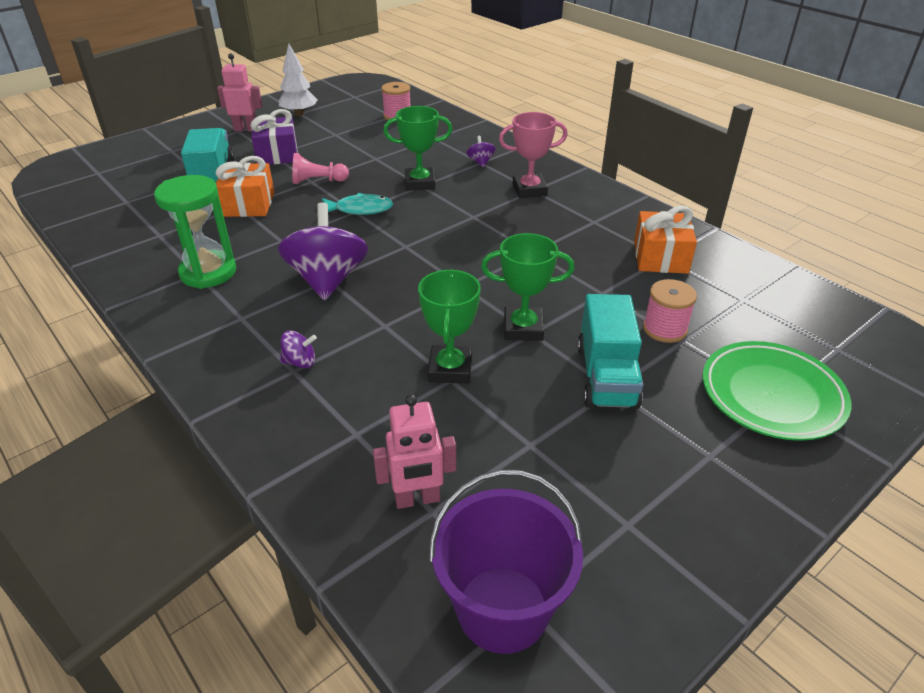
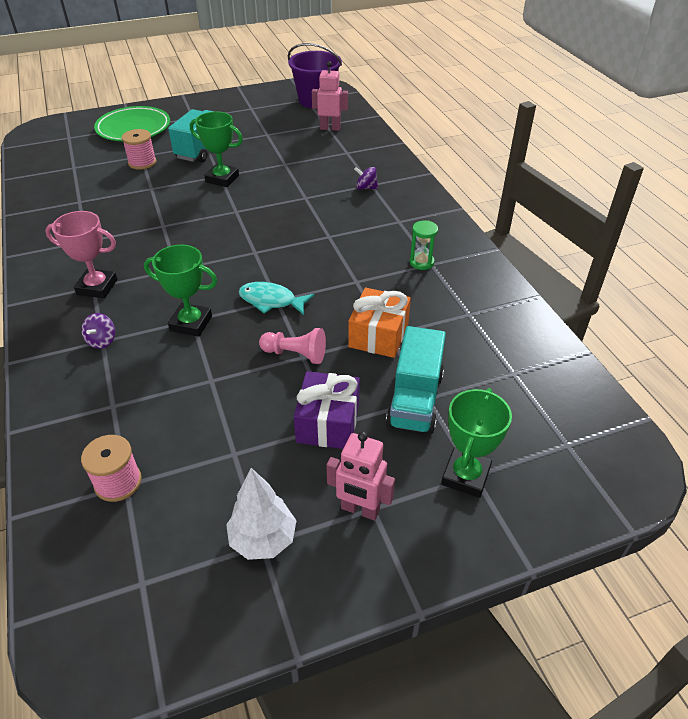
camera: 160 degrees left, 5 degrees up
green hourglass [154,175,236,289] -> green hourglass [410,221,438,270], size x0.53
purple spinning top [278,202,368,300] -> none
green trophy [418,269,481,384] -> green trophy moved to [441,388,512,498]
orange gift [634,206,697,274] -> none

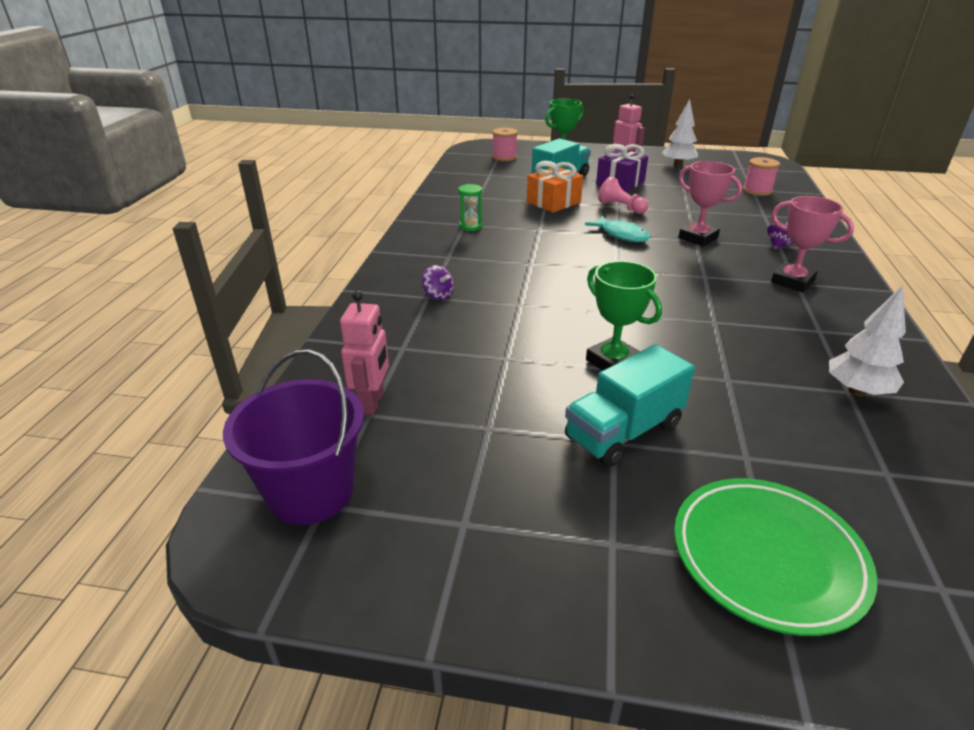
camera: 150 degrees left, 10 degrees down
pink spool [122,129,156,170] -> pink spool moved to [492,128,518,161]
green trophy [144,245,217,337] -> pink trophy [678,161,742,247]
pink robot [312,61,348,131] -> pink robot turned 120 degrees counterclockwise [340,291,389,415]
none -> white tree [829,285,906,397]

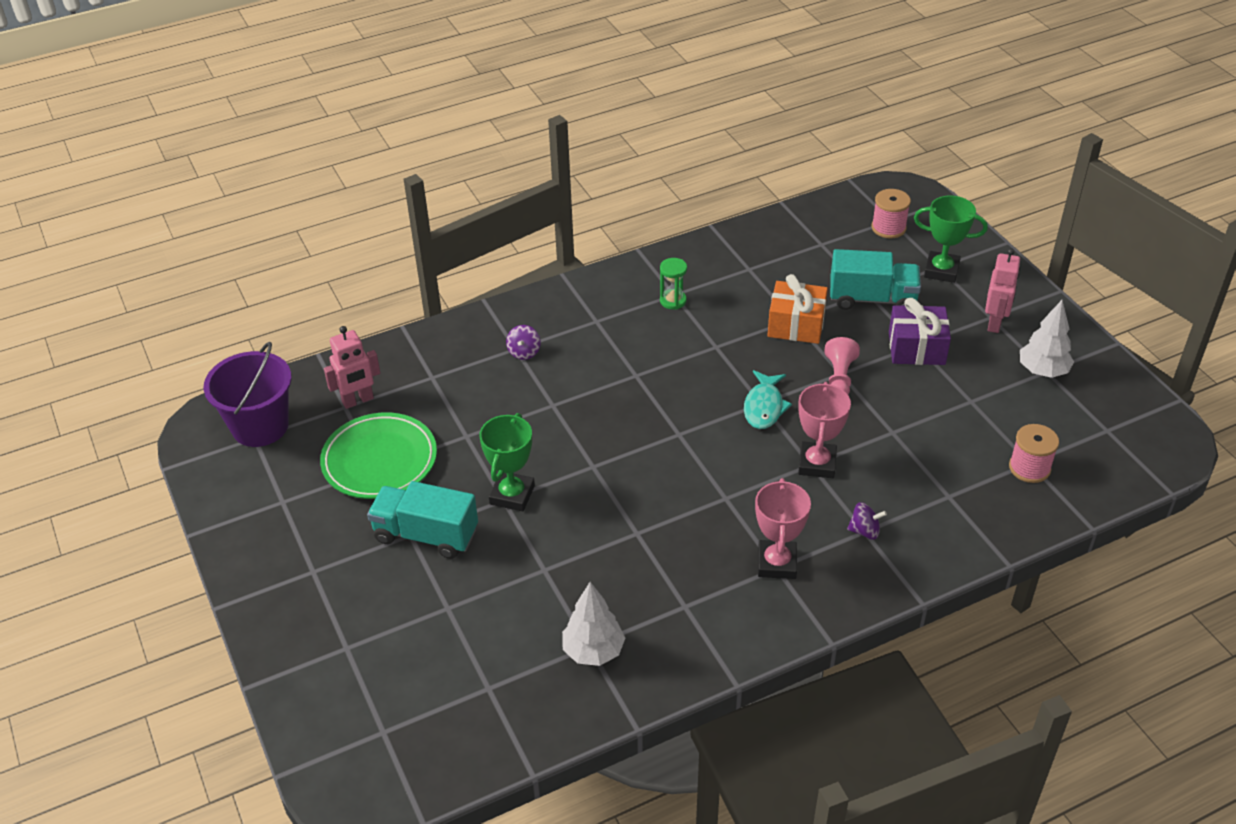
camera: 55 degrees right, 10 degrees up
green plate [674,478,877,636] -> green plate moved to [320,412,437,499]

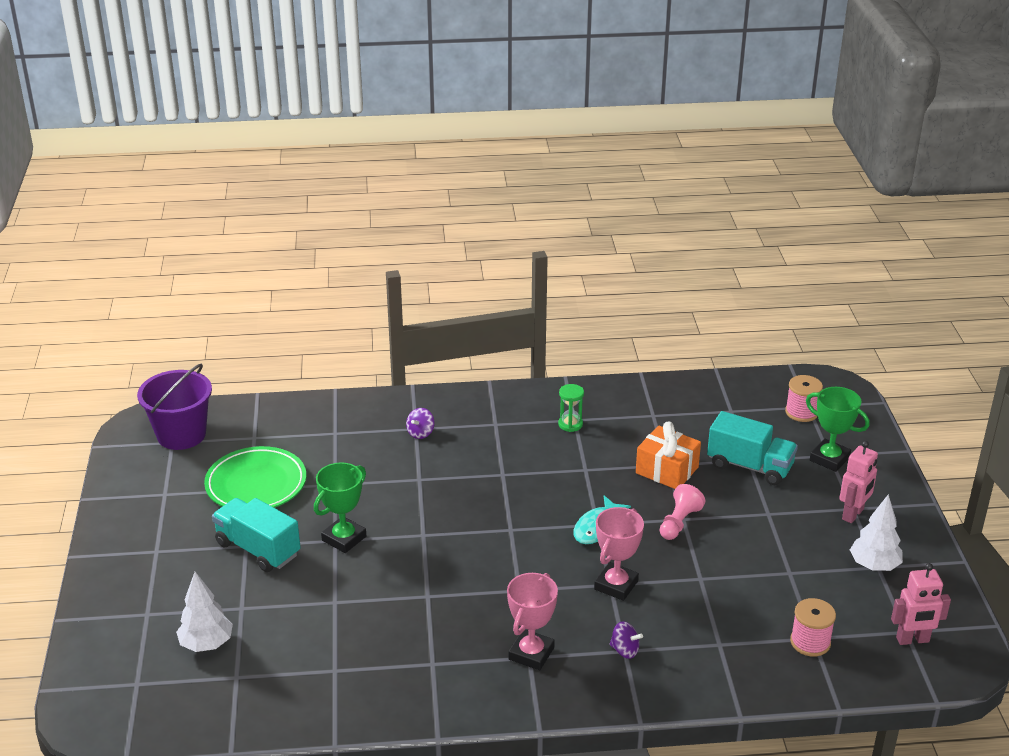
camera: 20 degrees right, 10 degrees down
pink robot [324,326,380,409] -> pink robot moved to [891,563,951,645]
white tree [562,582,625,666] -> white tree moved to [176,572,233,652]
purple gift [889,298,951,365] -> none

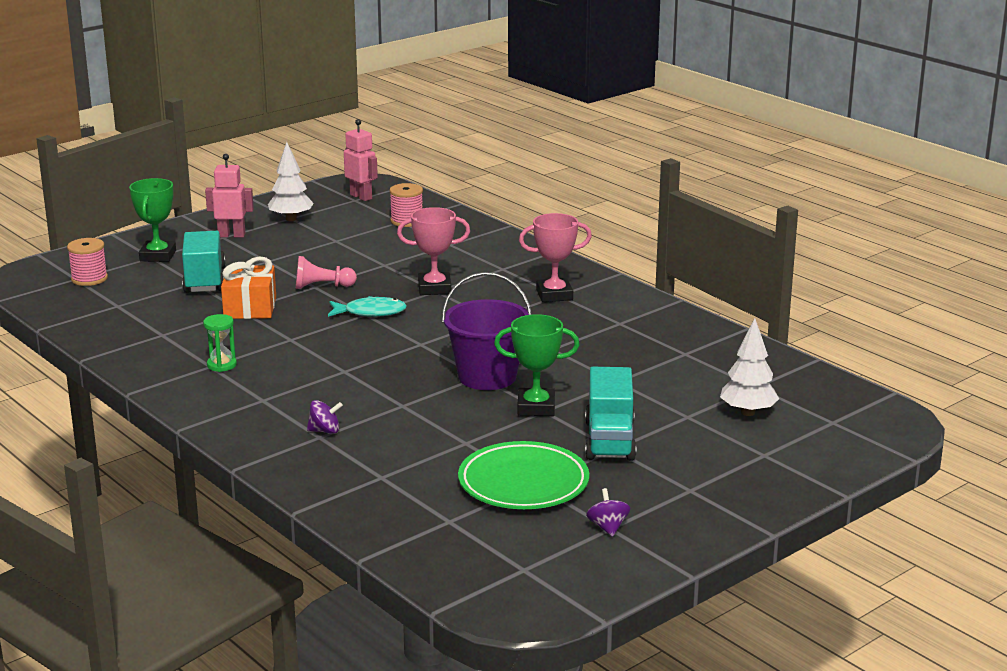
camera: 125 degrees left, 10 degrees down
purple bucket [137,364,212,450] -> purple bucket moved to [442,272,532,390]
purple spinning top [609,621,643,659] -> purple spinning top moved to [586,488,630,537]

